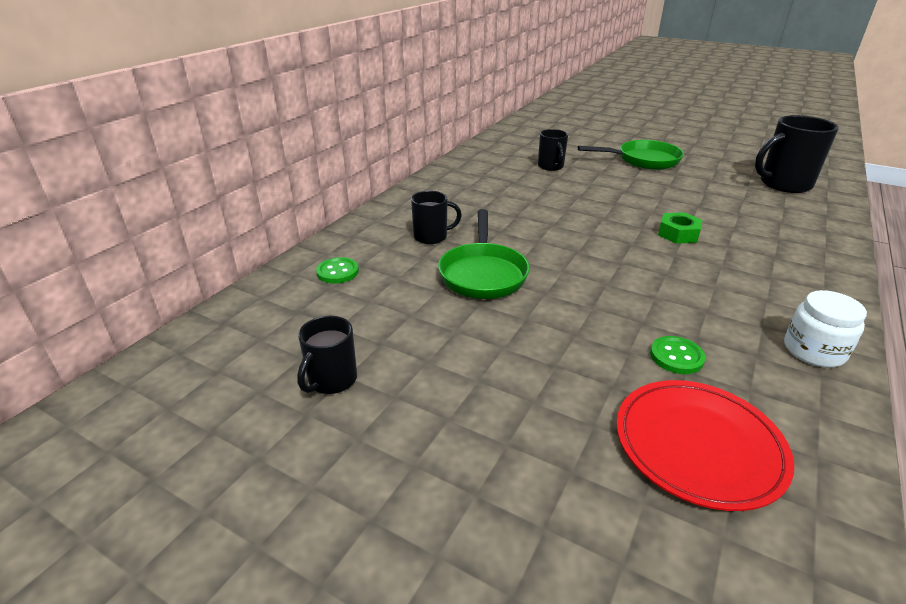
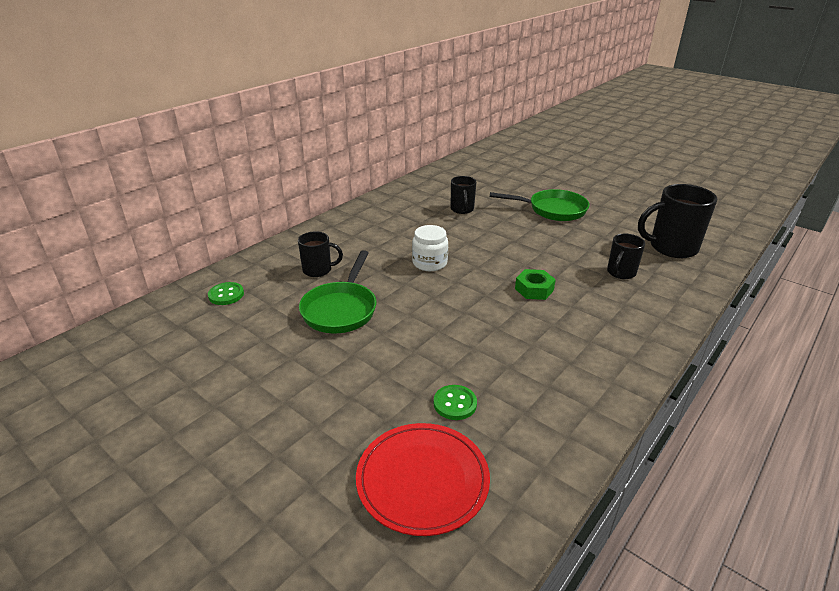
camera: 10 degrees right, 0 degrees up
black mug [297,316,357,394] -> black mug moved to [607,233,645,279]
white jar [784,290,867,367] -> white jar moved to [412,225,448,271]

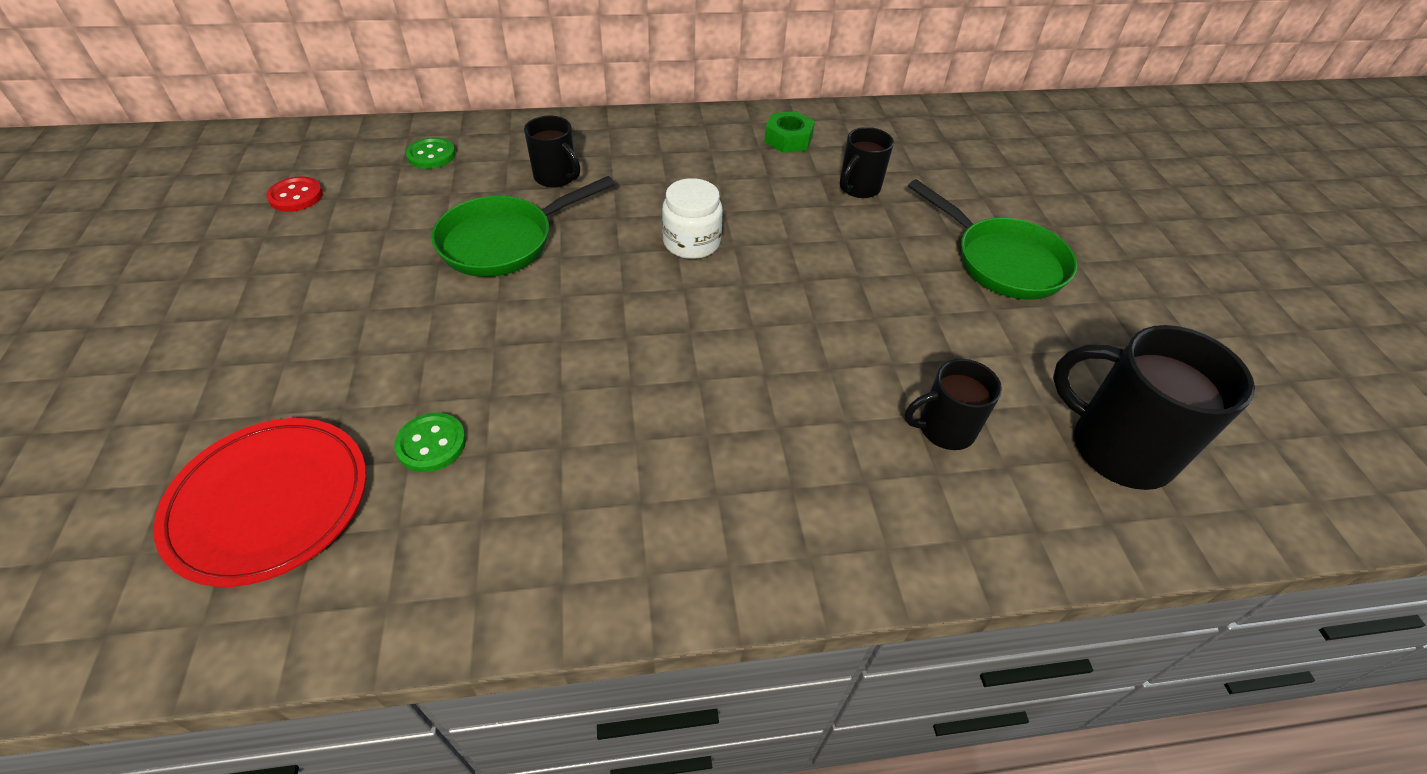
camera: 40 degrees right, 15 degrees up
green nut [515,269,556,300] -> green nut moved to [764,111,815,153]
none -> red button [266,176,323,212]

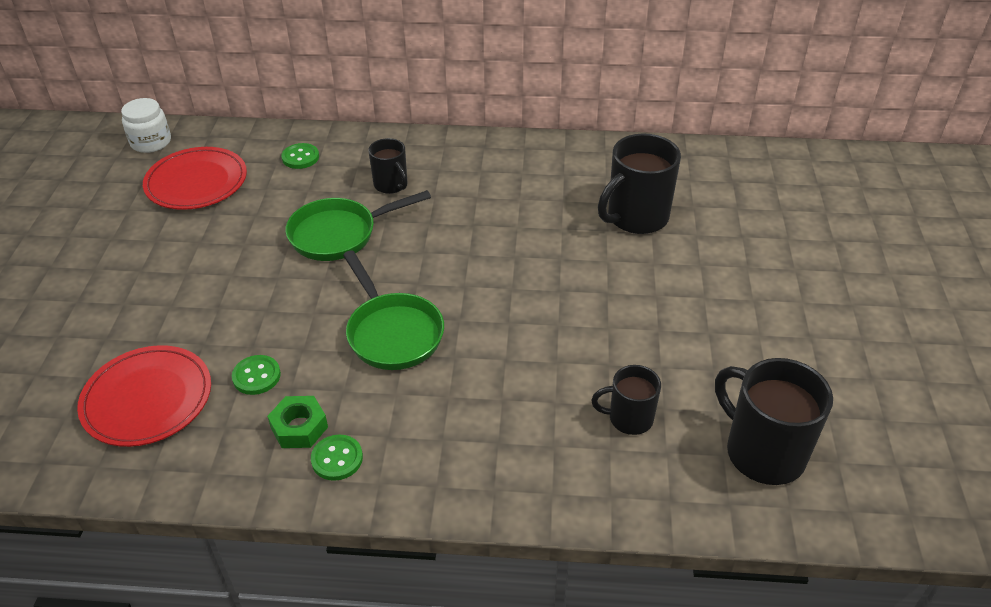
camera: 15 degrees right, 5 degrees down
red button [266,176,323,212] -> red plate [143,147,247,210]
white jar [662,178,723,259] -> white jar moved to [121,98,171,153]
green nut [764,111,815,153] -> green nut moved to [267,396,328,448]
black mug [840,127,894,198] -> black mug [598,134,681,234], size x1.72
green pan [908,179,1077,300] -> green pan moved to [343,250,444,370]
none -> green button [311,435,363,481]

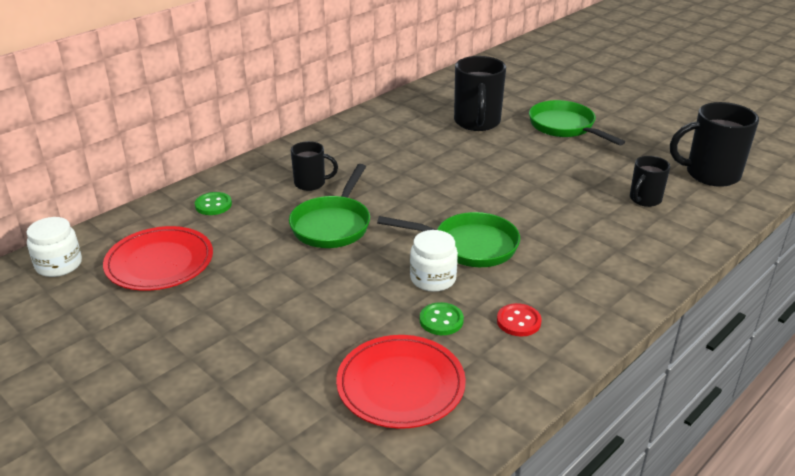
camera: 50 degrees left, 10 degrees down
green nut [267,396,328,448] -> red button [497,303,542,337]
green button [311,435,363,481] -> none
none -> white jar [410,230,458,292]
none -> green pan [529,100,625,146]

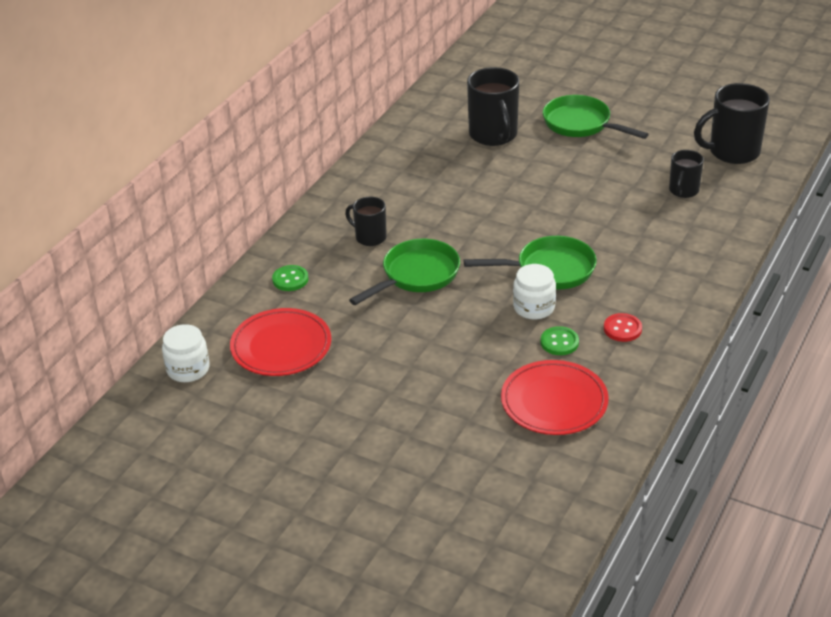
camera: 15 degrees left, 5 degrees up
green pan [289,164,370,248] -> green pan turned 135 degrees counterclockwise [349,239,460,305]
black mug [291,141,338,191] -> black mug turned 135 degrees counterclockwise [345,197,387,246]

